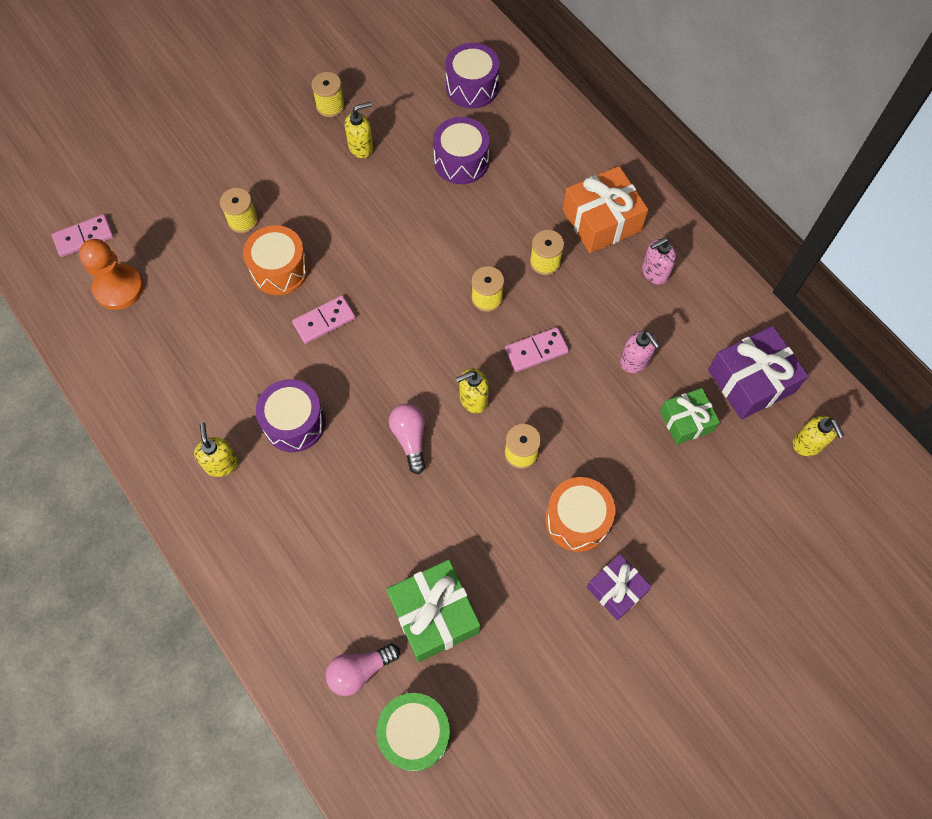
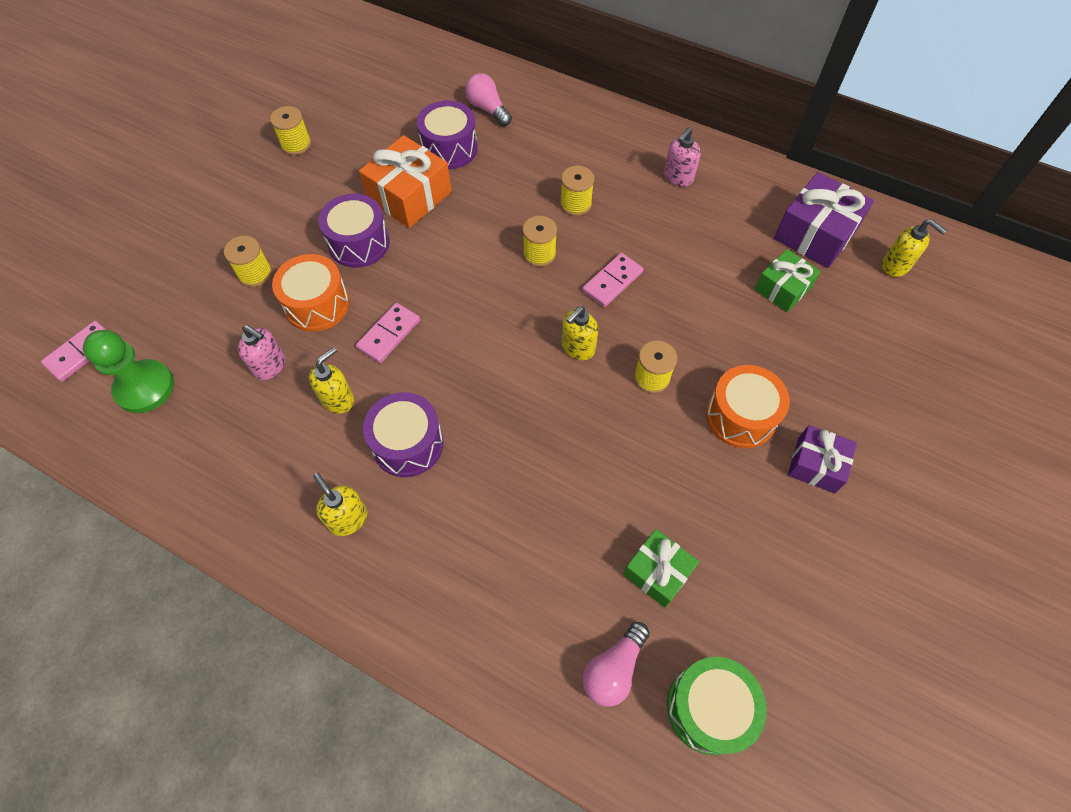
camera: 25 degrees left, 5 degrees down
orange pawn [79,239,143,310] -> green pawn [83,330,174,413]
yellow soap dispenser [345,102,373,158] -> yellow soap dispenser moved to [309,347,354,414]
green gift [386,560,480,662] -> green gift [623,529,699,608], size x0.63
pink light bulb [389,403,426,474] -> pink light bulb moved to [465,73,512,126]
purple drum [445,43,500,109] -> purple drum moved to [318,193,390,268]
orange gift [563,166,648,253] -> orange gift moved to [359,135,452,228]
pink soap dispenser [620,331,660,373] -> pink soap dispenser moved to [238,325,285,380]

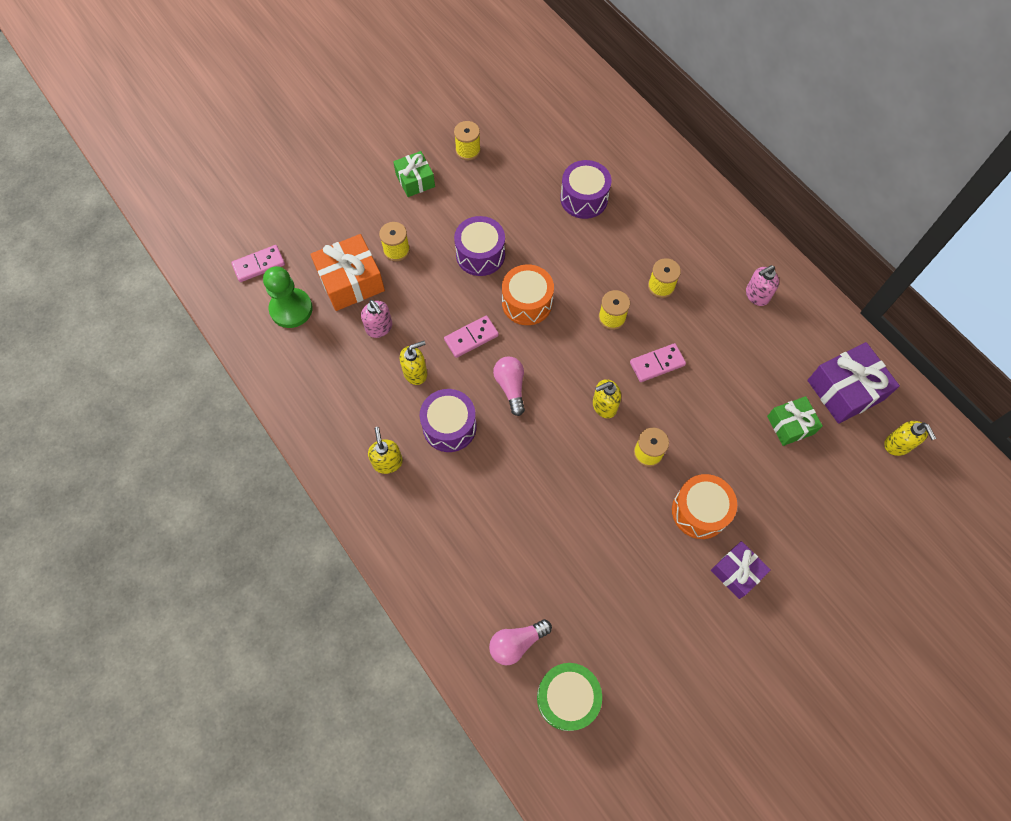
camera: 25 degrees right, 5 degrees up
orange drum [272,254,350,332] -> orange drum moved to [502,264,554,325]
orange gift [359,135,452,228] -> orange gift moved to [310,234,385,311]
pink light bulb [465,73,512,126] -> pink light bulb moved to [493,356,525,416]
green gift [623,529,699,608] -> green gift moved to [393,151,435,197]

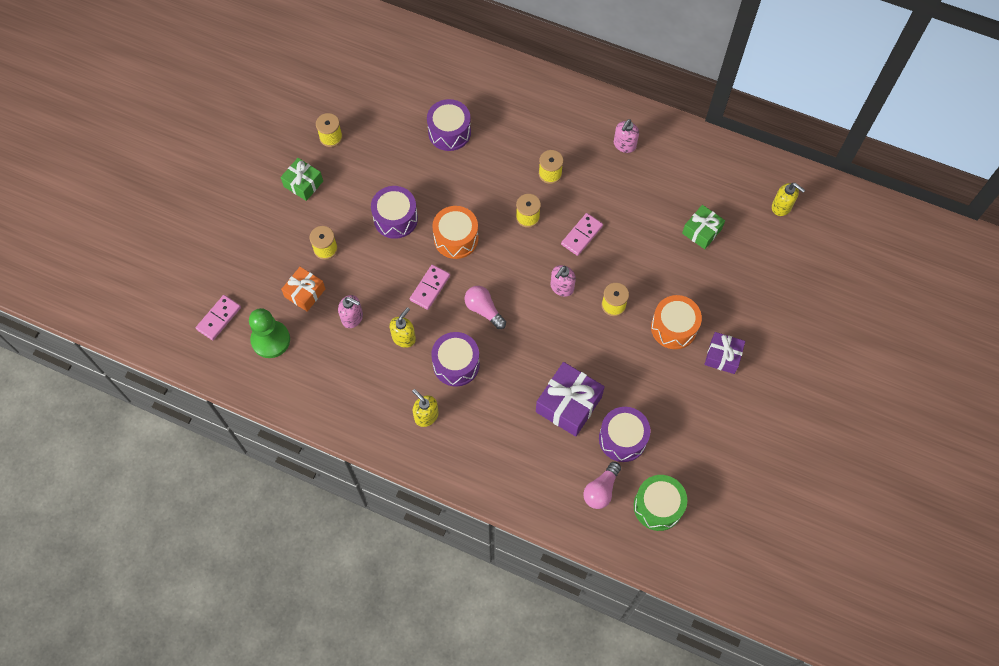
camera: 30 degrees left, 0 degrees up
orange gift [310,234,385,311] -> orange gift [281,267,325,312], size x0.63
yellow soap dispenser [593,379,621,418] -> pink soap dispenser [550,265,576,297]
purple gift [807,342,900,424] -> purple gift moved to [536,362,605,437]
none -> purple drum [599,407,651,462]

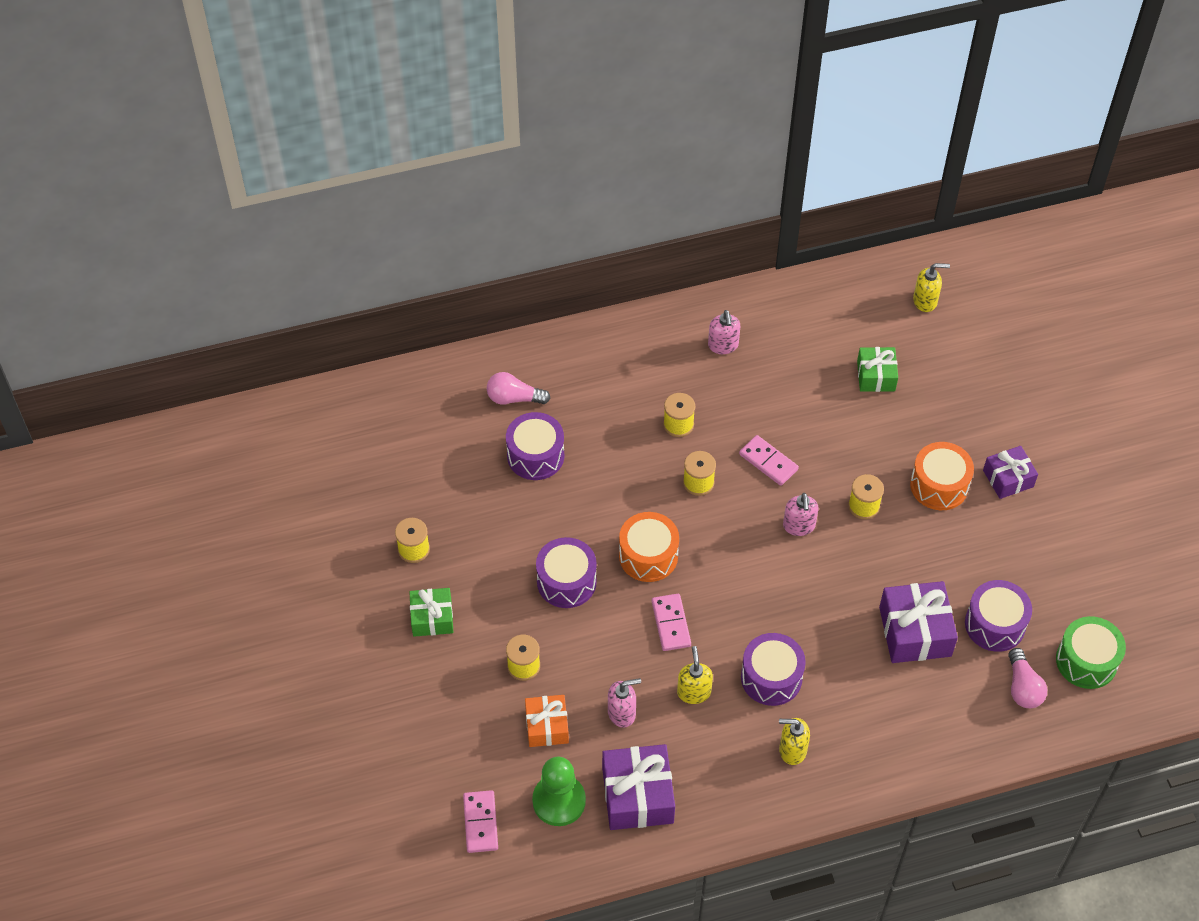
camera: 40 degrees left, 10 degrees down
pink light bulb [464,286,506,329] -> pink light bulb moved to [487,372,551,405]
pink domino [561,213,603,256] -> pink domino turned 45 degrees counterclockwise [739,435,799,486]
none -> purple gift [602,744,675,830]

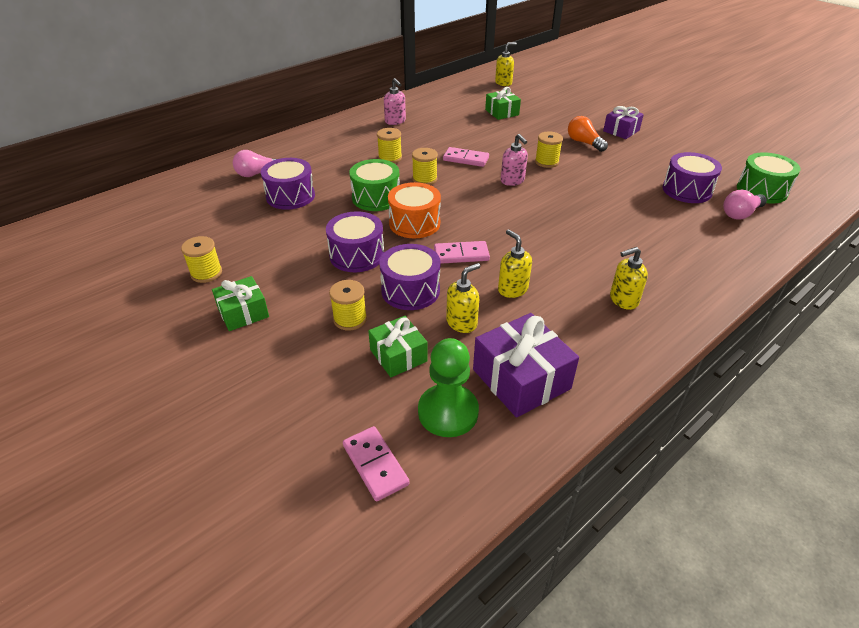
camera: 25 degrees left, 15 degrees down
orange gift [525,695,569,747] -> green gift [368,316,427,377]
pink soap dispenser [608,678,641,728] -> yellow soap dispenser [446,263,480,333]
pink domino [652,594,691,651] -> pink domino turned 60 degrees counterclockwise [434,241,490,264]
purple drum [741,633,806,706] -> purple drum moved to [379,244,441,310]
purple gift [879,581,958,663] -> none
orange drum [910,442,974,510] -> orange light bulb [568,116,608,152]
pink light bulb [1008,648,1047,708] -> pink light bulb turned 90 degrees clockwise [723,190,767,220]
none -> green drum [349,159,400,211]

